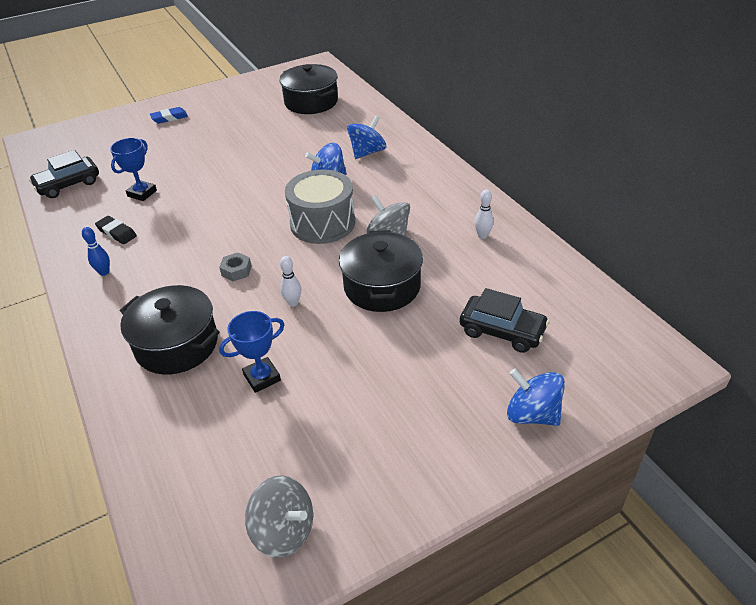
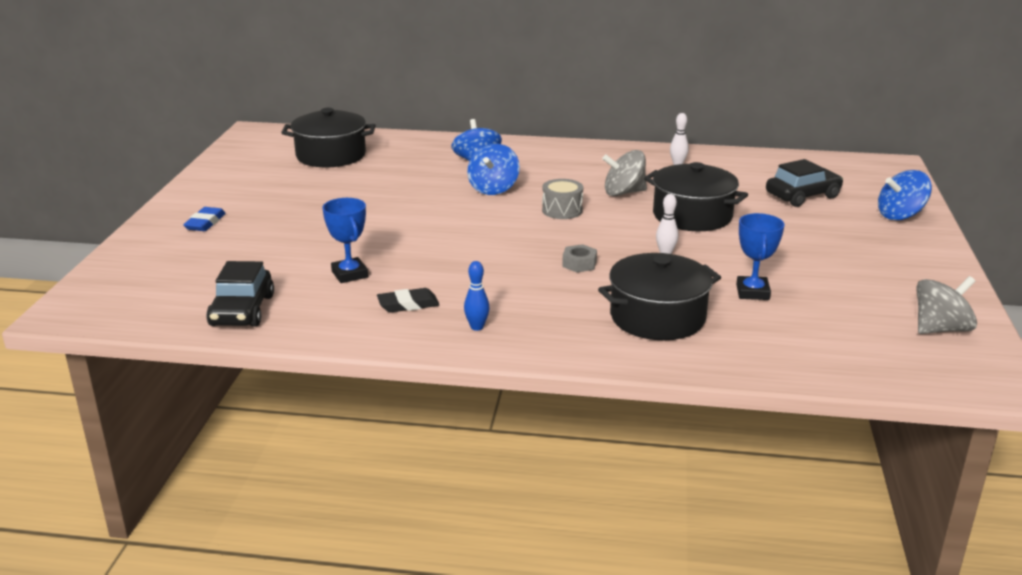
camera: 55 degrees left, 15 degrees down
grey drum [285,170,355,244] -> grey drum [542,179,583,219], size x0.55

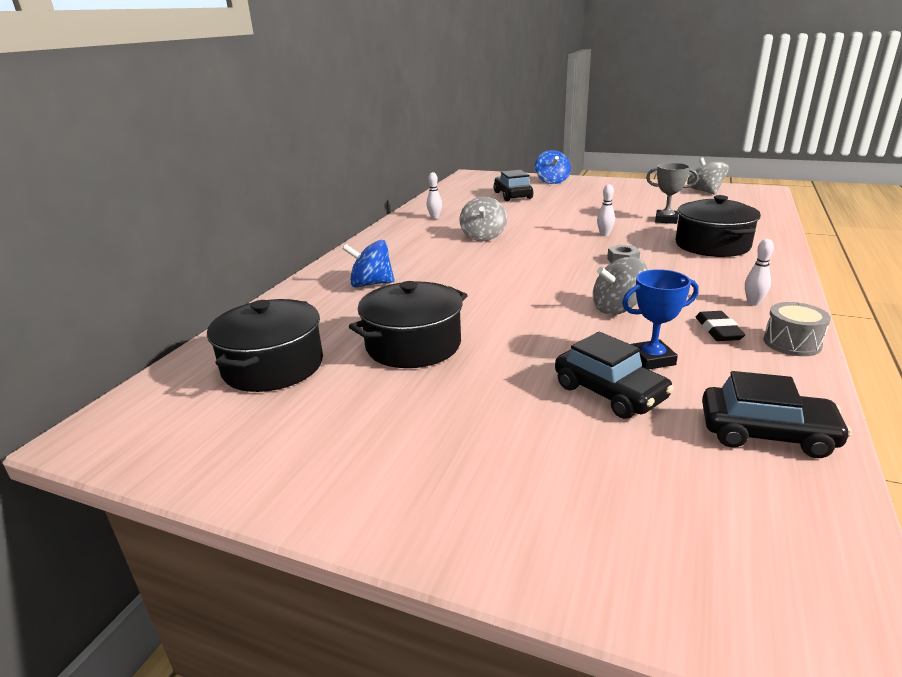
camera: 75 degrees left, 0 degrees up
blue eraser [183,207,226,231] -> none
blue bowling pin [464,261,489,331] -> white bowling pin [745,239,774,306]
blue spinning top [467,144,520,195] -> none
grey drum [542,179,583,219] -> grey drum moved to [764,302,831,356]
black pot [644,162,748,231] -> black pot moved to [349,281,468,368]
blue trophy [736,213,784,300] -> grey trophy [646,163,698,224]
none -> black car [555,332,674,419]
none -> grey spinning top [593,257,648,315]

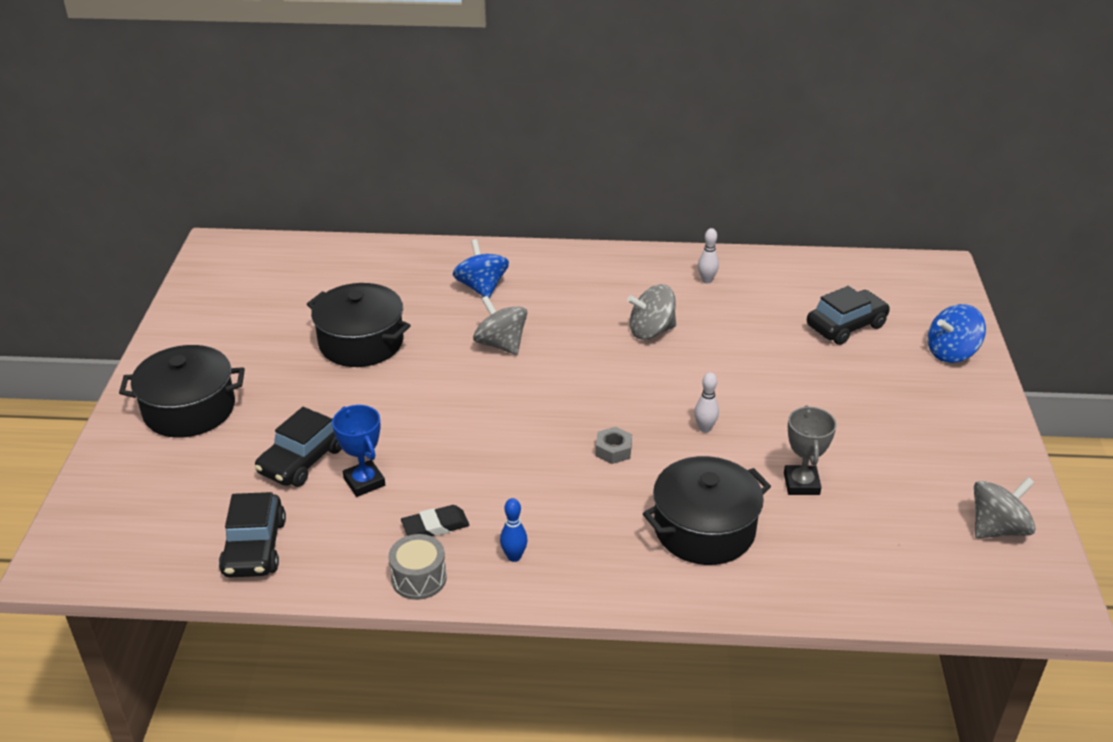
camera: 70 degrees right, 10 degrees up
black pot [207,299,323,392] -> black pot moved to [119,345,245,438]
grey spinning top [593,257,648,315] -> grey spinning top moved to [473,296,527,355]
white bowling pin [745,239,774,306] -> blue bowling pin [500,498,527,562]

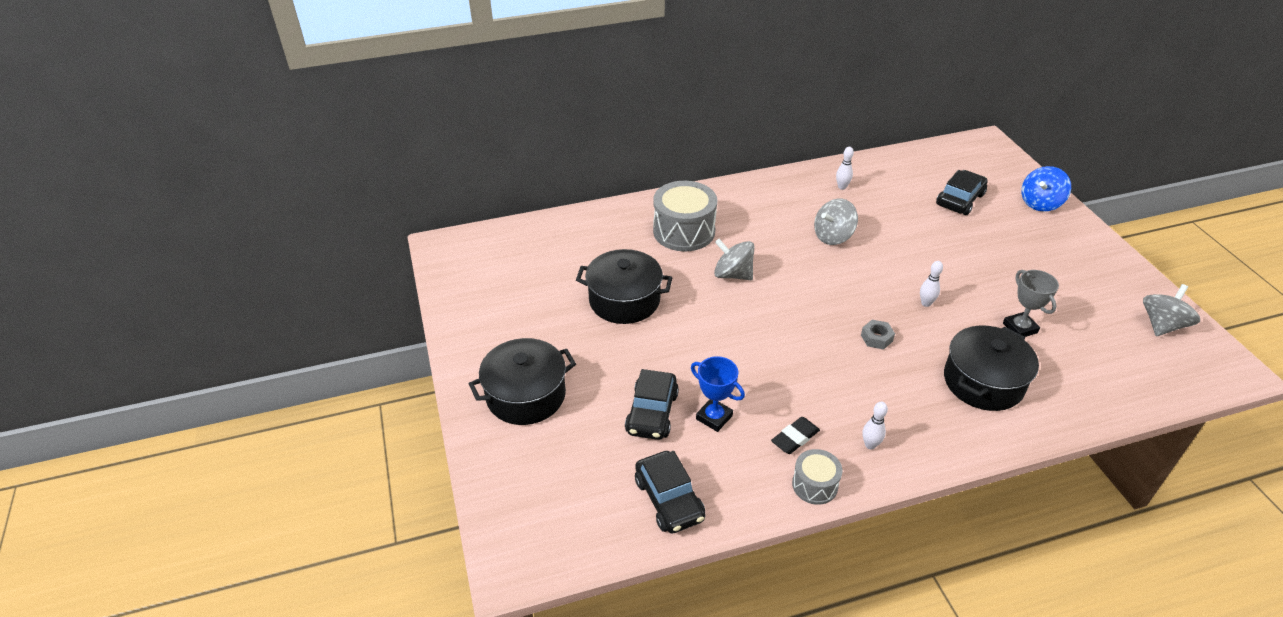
camera: 20 degrees left, 5 degrees up
blue spinning top [453,239,509,298] -> grey drum [653,181,717,251]
blue bowling pin [500,498,527,562] -> white bowling pin [862,402,888,450]

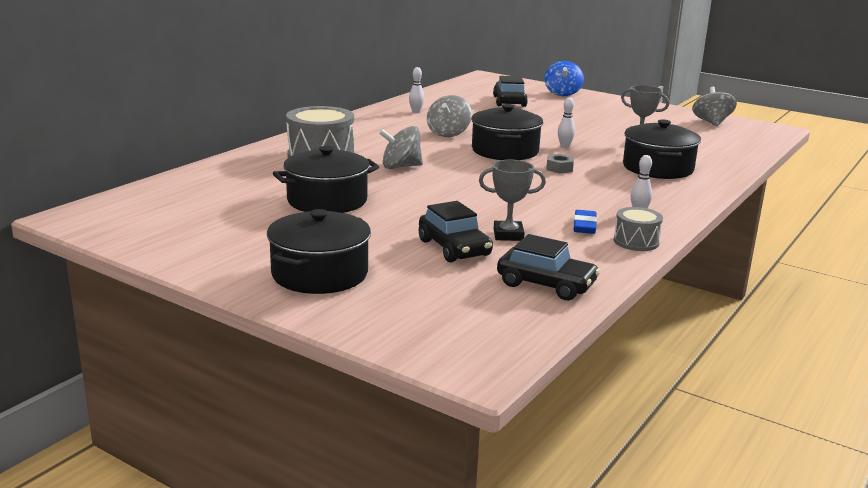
camera: 40 degrees left, 20 degrees down
blue trophy [691,356,745,432] -> grey trophy [479,160,546,241]
black eraser [771,417,820,454] -> blue eraser [573,210,597,234]
none -> black pot [471,104,543,160]

